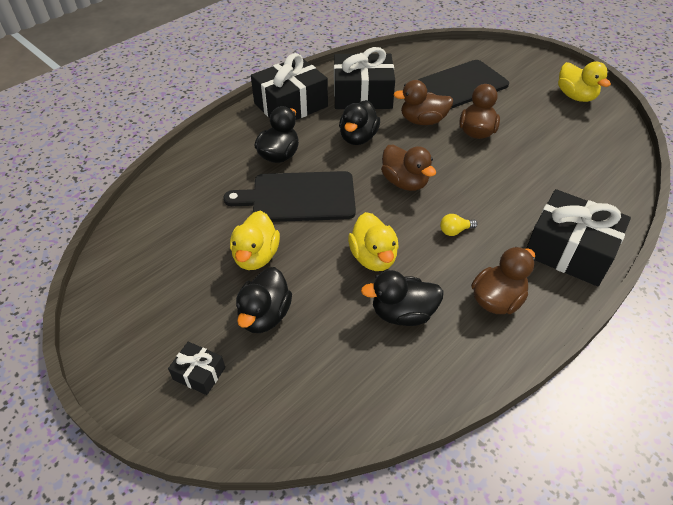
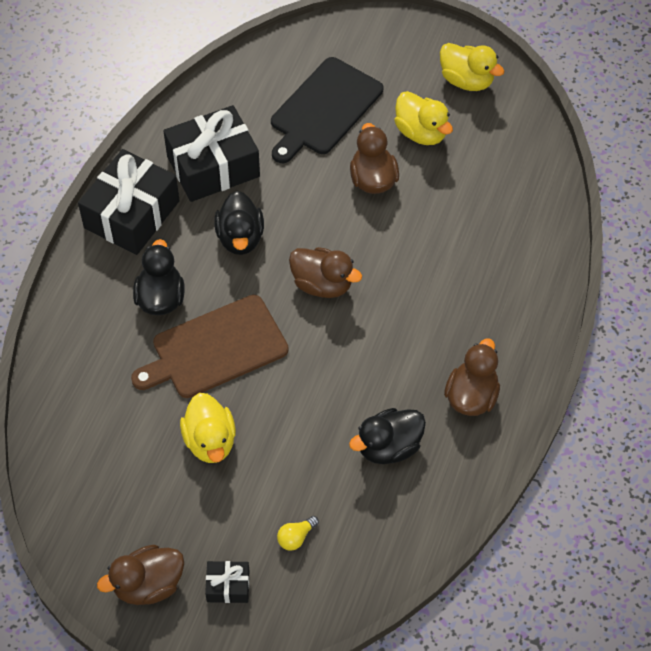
camera: 25 degrees left, 10 degrees up
black cutting board [223,171,356,222] -> brown cutting board [131,295,289,398]
black duck [236,267,292,333] -> none
yellow duck [348,212,399,271] -> yellow duck moved to [394,91,453,145]
brown duck [393,80,453,125] -> brown duck moved to [97,545,184,605]
yellow light bulb [440,214,477,236] -> yellow light bulb moved to [277,516,319,551]
black gift [526,189,631,286] -> none

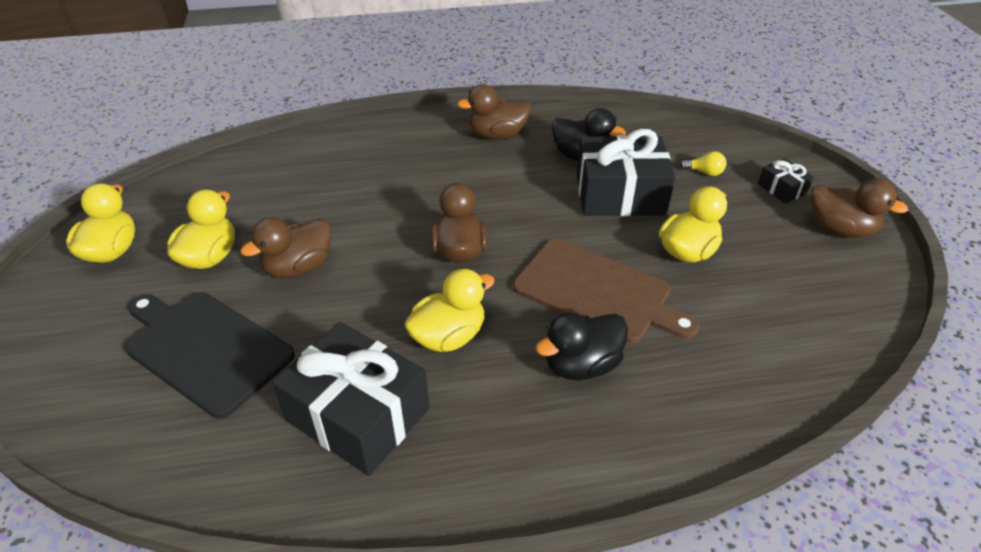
camera: 120 degrees left, 15 degrees down
black gift [78,149,180,255] -> black gift moved to [576,129,675,216]
black duck [214,191,264,255] -> yellow duck [404,269,495,352]
black cutting board [271,57,383,163] -> black cutting board turned 150 degrees counterclockwise [125,292,295,419]

